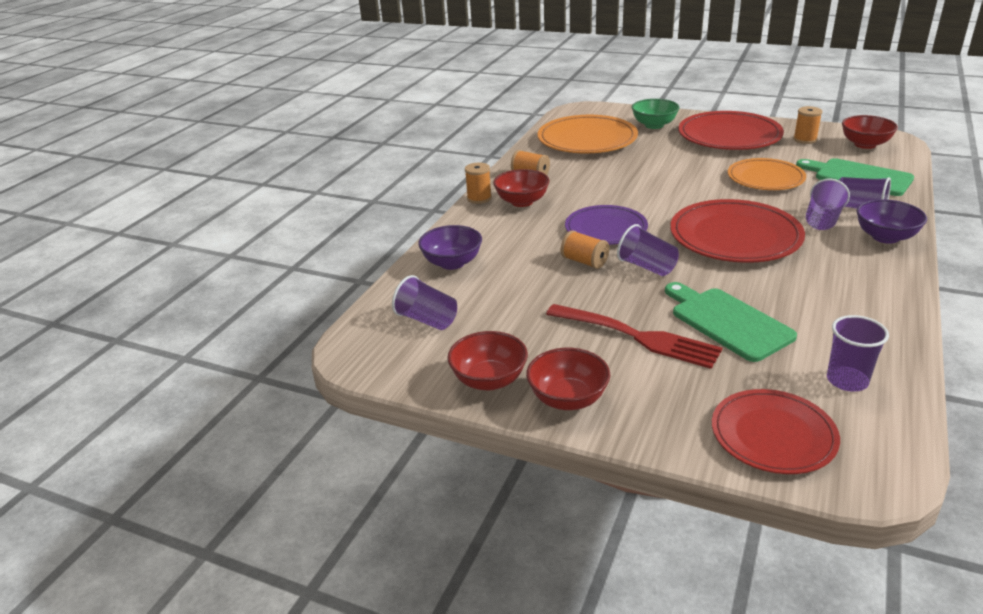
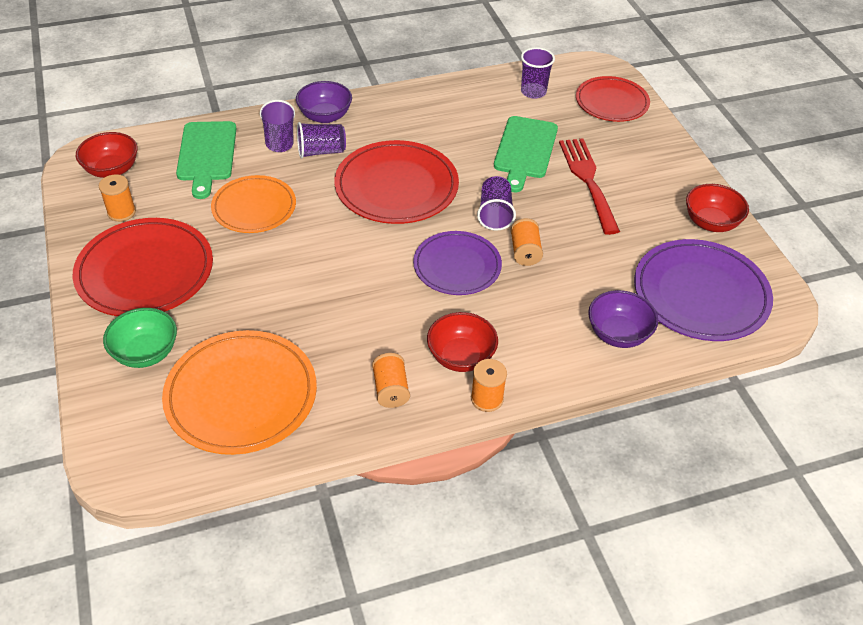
camera: 135 degrees left, 15 degrees up
purple cup [392,275,457,330] -> purple plate [634,239,773,341]
red bowl [526,348,610,410] -> none

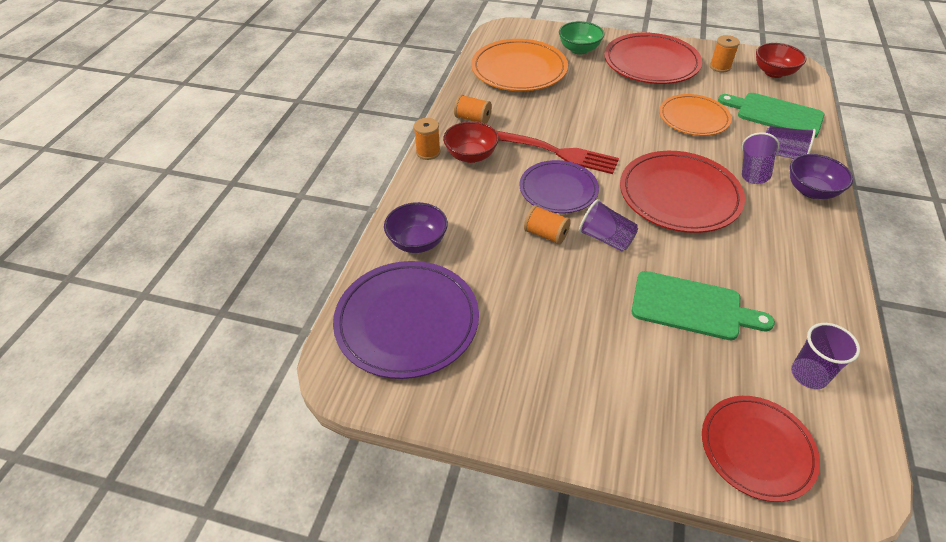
camera: 125 degrees right, 0 degrees up
green cutting board [494,116,558,192] -> green cutting board turned 150 degrees clockwise [632,271,775,340]
red fork [559,138,620,235] -> red fork moved to [496,131,619,174]
red bowl [686,184,749,232] -> none

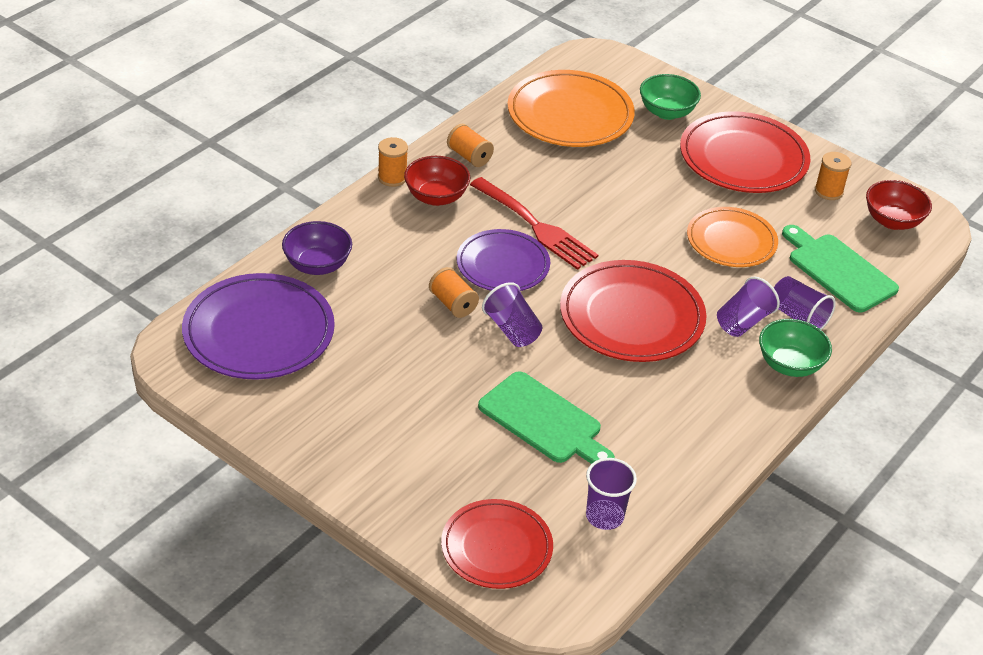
camera: 20 degrees right, 5 degrees down
purple bowl [790,154,853,199] -> green bowl [759,319,832,377]

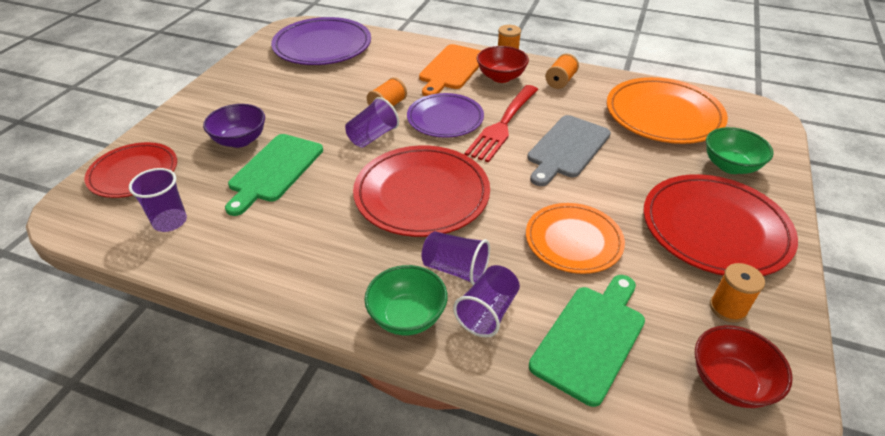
camera: 75 degrees right, 0 degrees up
purple bowl [282,221,352,275] -> purple bowl moved to [203,104,265,148]
none -> orange cutting board [419,44,481,96]
none -> grey cutting board [527,115,611,186]

